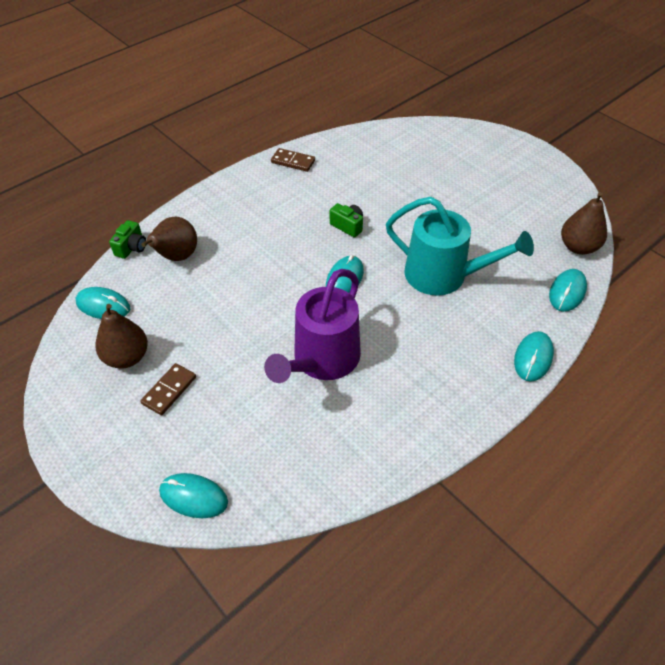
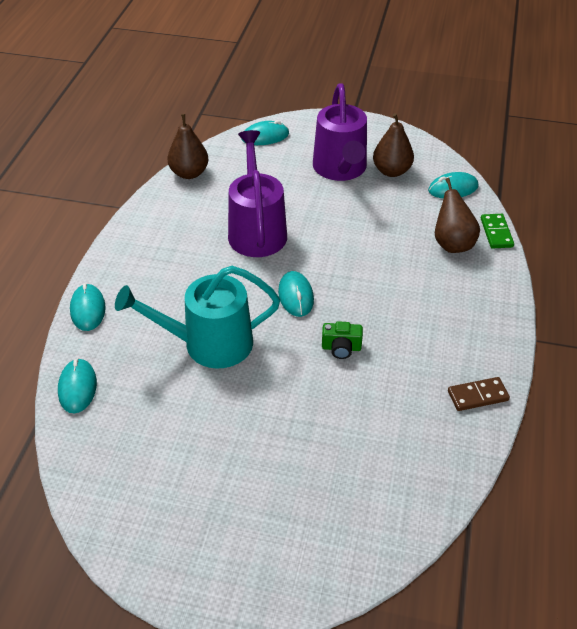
camera: 145 degrees right, 5 degrees down
green camera [109,220,146,259] -> green domino [481,214,514,249]
brown domino [140,363,196,415] -> purple watering can [313,84,367,181]
brown pear [561,192,607,255] -> brown pear moved to [167,114,209,179]

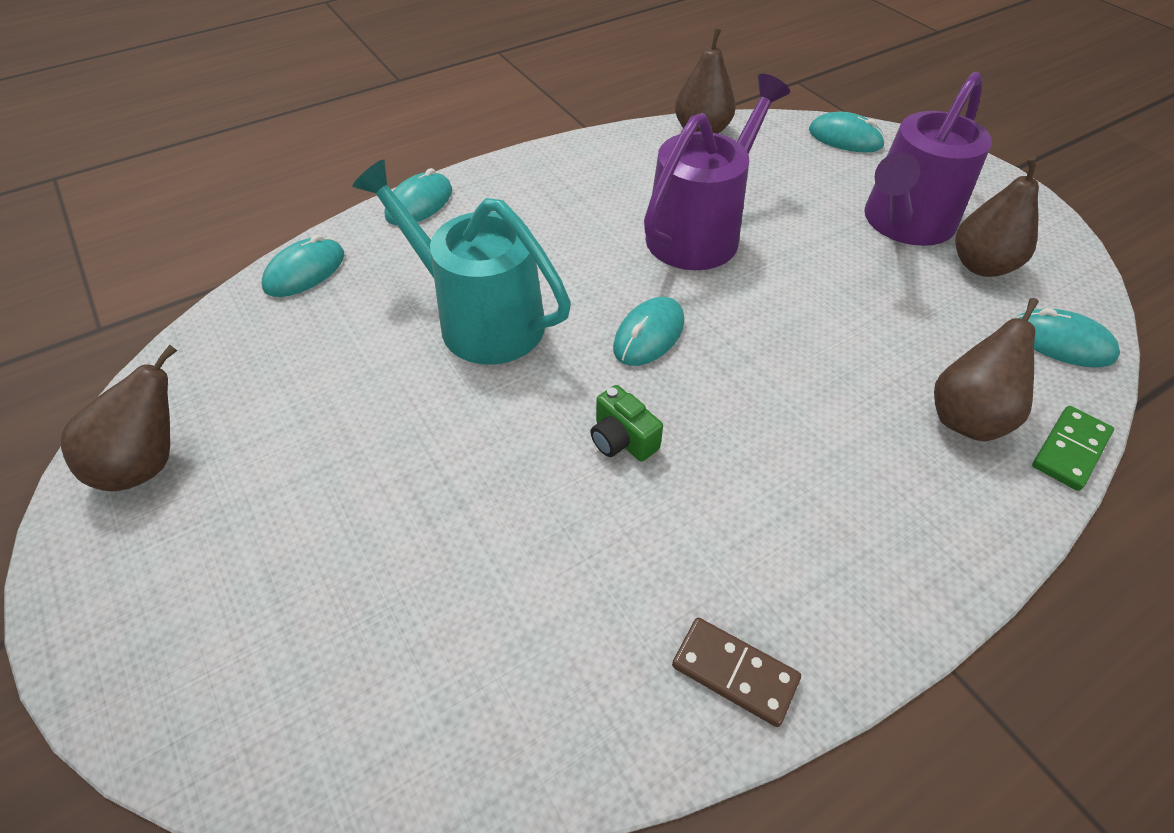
camera: 45 degrees right, 5 degrees up
none -> brown pear [61,345,177,491]

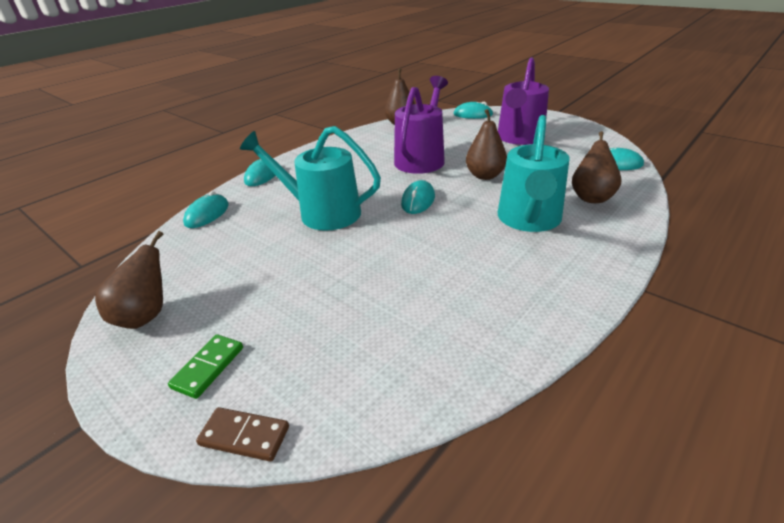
camera: 15 degrees left, 15 degrees down
green camera [590,385,663,461] -> none
brown domino [672,617,801,727] -> brown domino moved to [196,407,289,462]
brown pear [955,157,1039,277] -> brown pear moved to [466,109,507,180]
green domino [1032,406,1114,491] -> green domino moved to [168,334,243,399]
none -> turquoise watering can [498,115,570,232]

